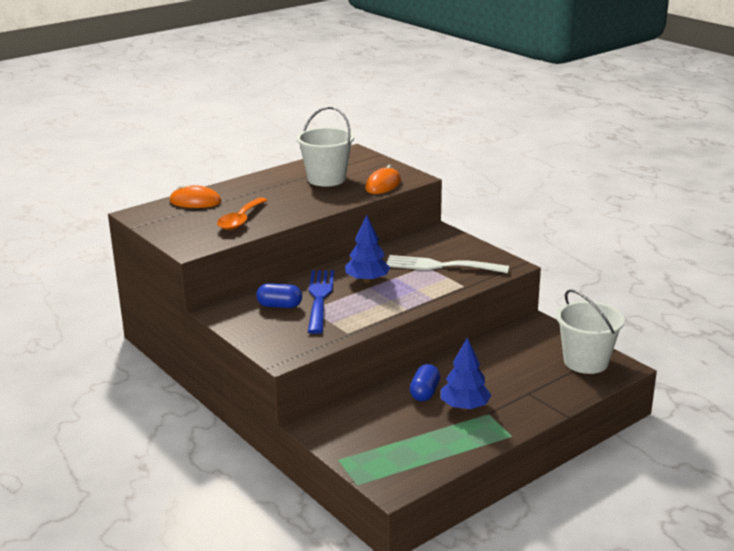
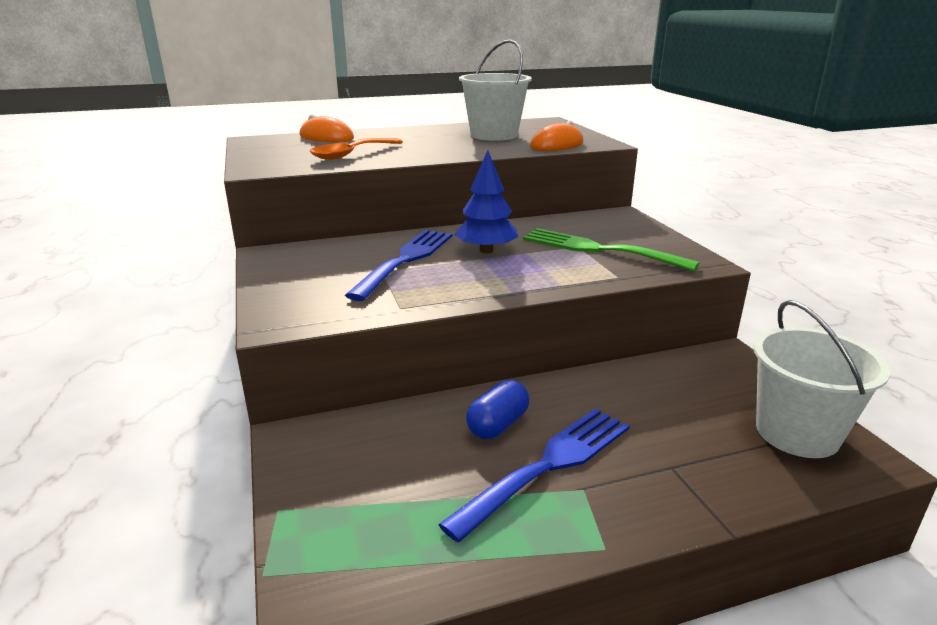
camera: 20 degrees right, 0 degrees up
blue capsule [256,283,302,308] -> none
white fork [386,255,509,273] -> green fork [523,228,700,271]
blue tree [441,337,491,410] -> blue fork [438,408,630,542]

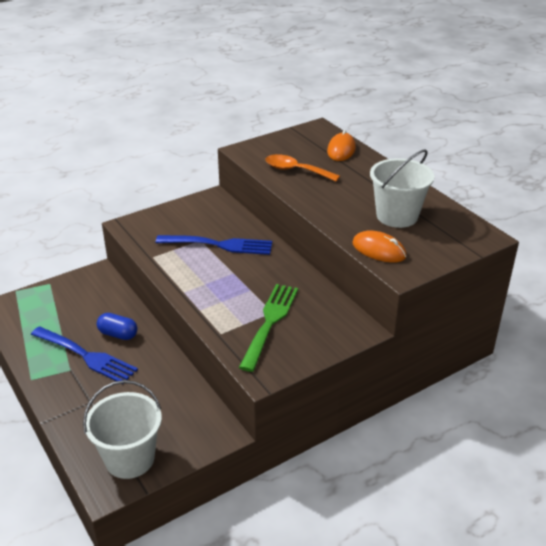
camera: 75 degrees right, 10 degrees up
blue tree [454,150,519,253] -> none

